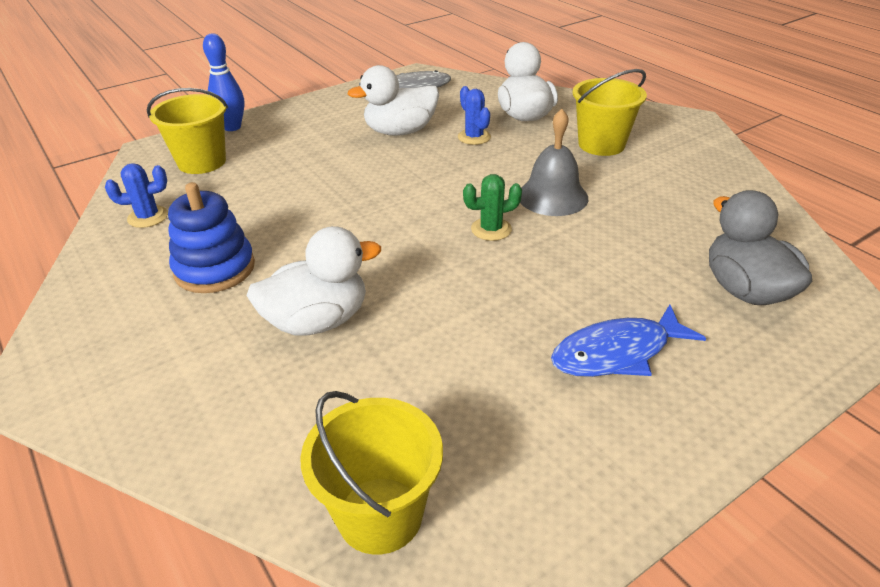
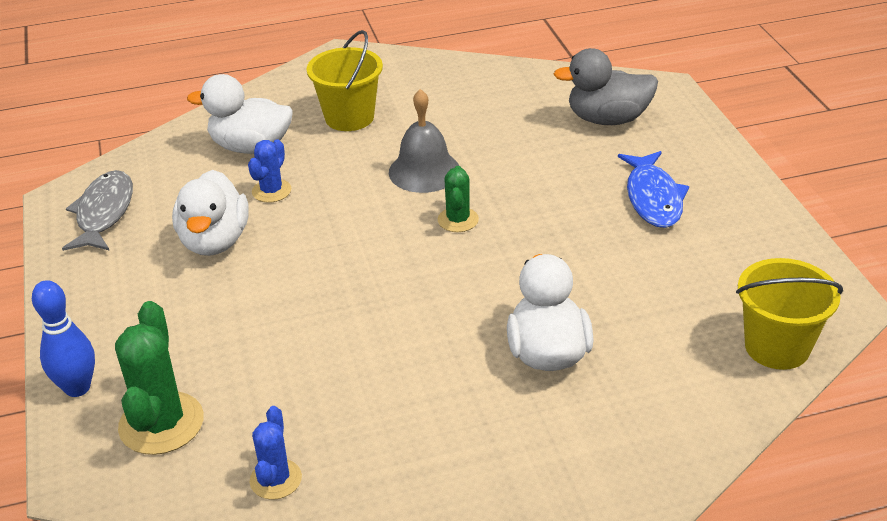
camera: 70 degrees left, 0 degrees up
yellow bucket [147,88,228,174] -> green cactus [115,301,204,455]
blue stacking toy [168,182,255,293] -> none
blue cactus [458,86,491,145] -> blue cactus turned 60 degrees counterclockwise [248,139,291,203]

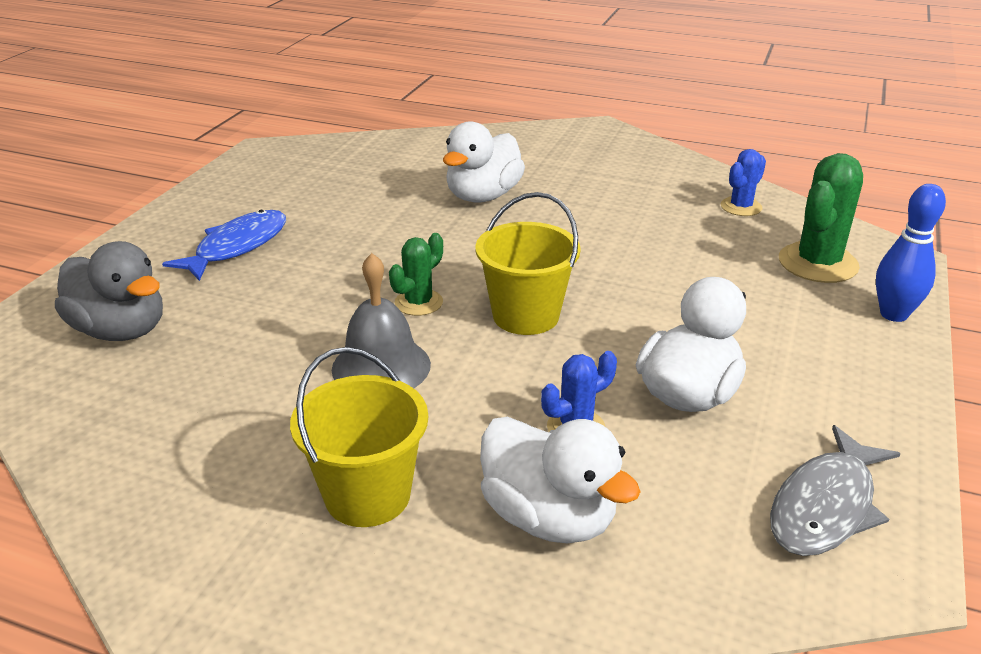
camera: 145 degrees left, 5 degrees down
yellow bucket [736,258,843,370] -> yellow bucket moved to [476,192,581,335]

